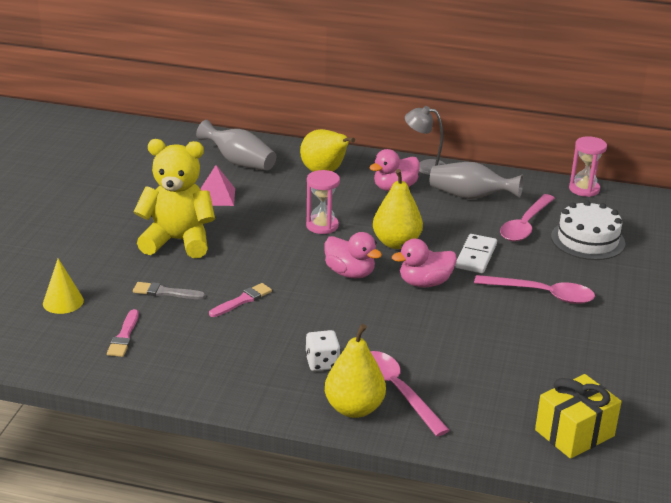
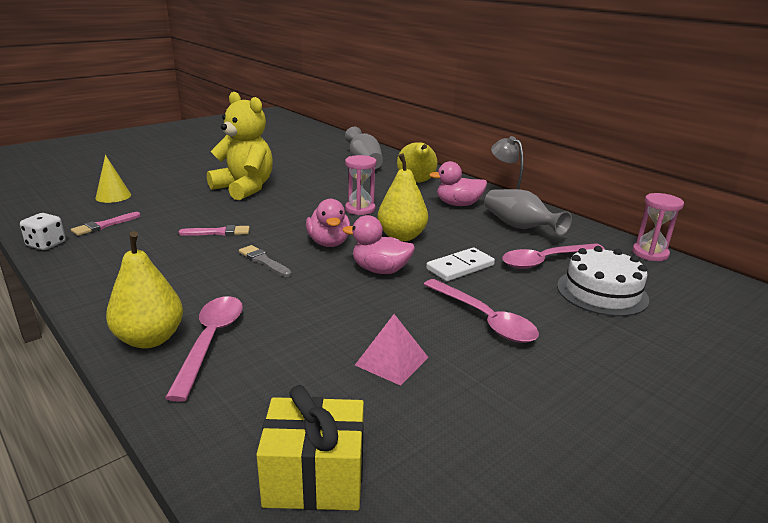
camera: 35 degrees right, 5 degrees down
grey brush [133,282,206,299] -> grey brush moved to [239,245,292,277]
pink pyramid [201,165,235,206] -> pink pyramid moved to [355,314,429,386]
white dice [305,330,340,371] -> white dice moved to [20,213,66,250]

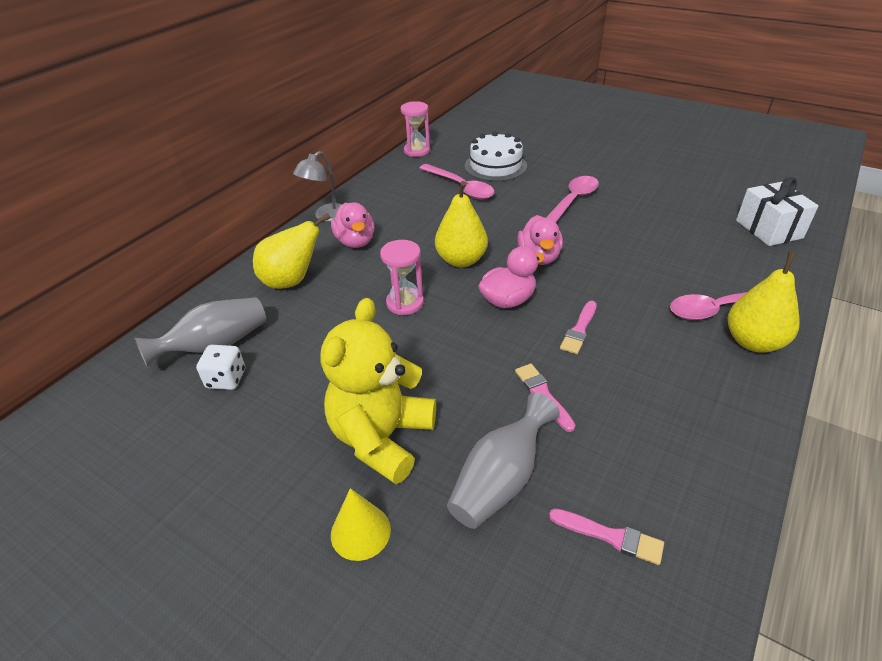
camera: 105 degrees left, 15 degrees up
white dice [20,213,66,250] -> white dice moved to [196,345,245,390]
yellow cone [95,155,131,203] -> yellow cone moved to [331,488,391,561]
grey brush [239,245,292,277] -> pink brush [560,301,597,354]
yellow gift [256,385,364,510] -> white gift [736,177,819,246]
pink pyramid [355,314,429,386] -> none
white domino [426,248,495,281] -> none
grey vase [484,189,572,236] -> grey vase moved to [447,392,560,529]

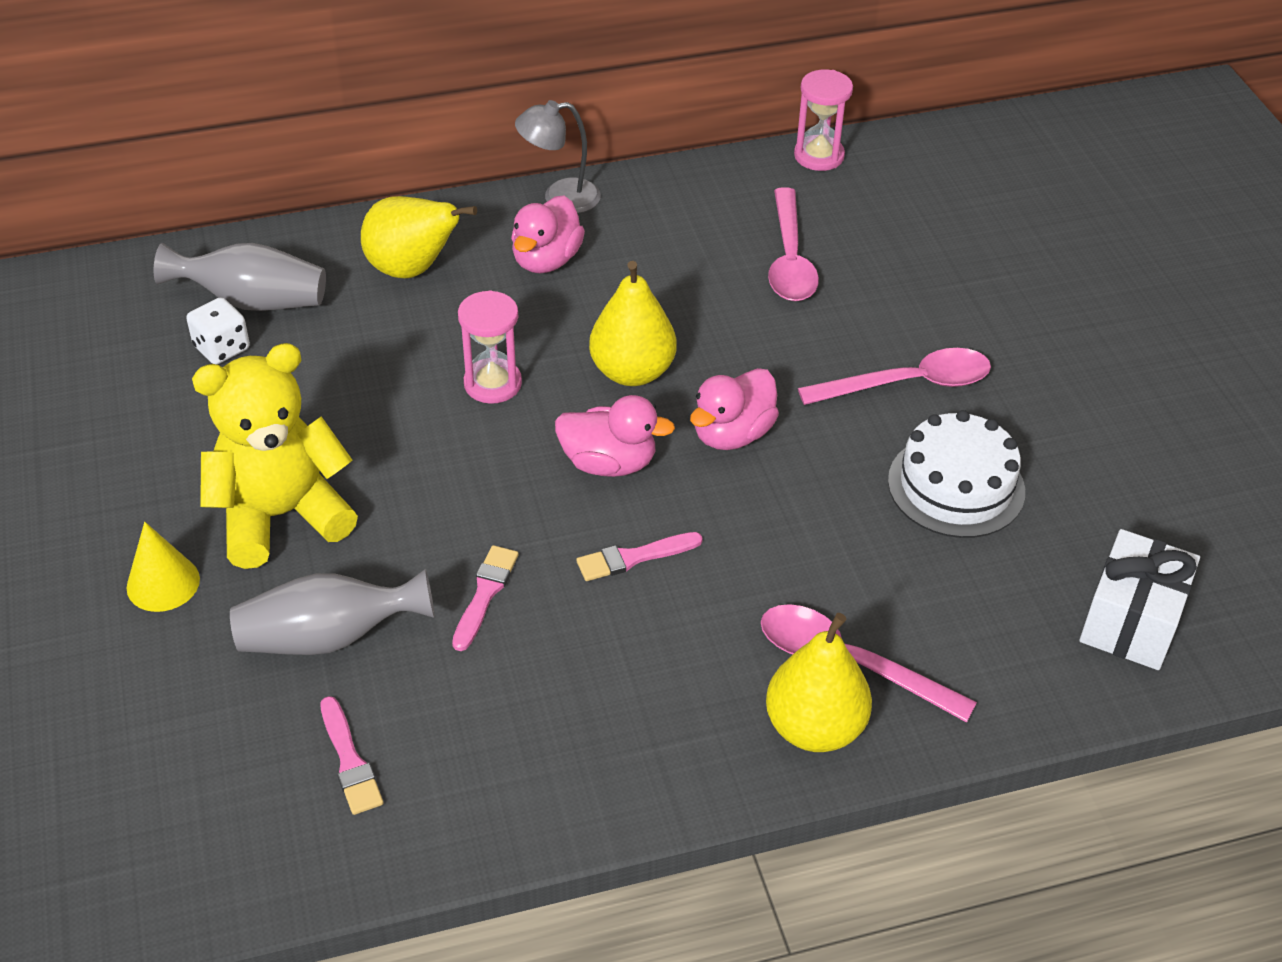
camera: 40 degrees right, 5 degrees up
white cake [465,132,527,181] -> white cake moved to [888,410,1025,538]

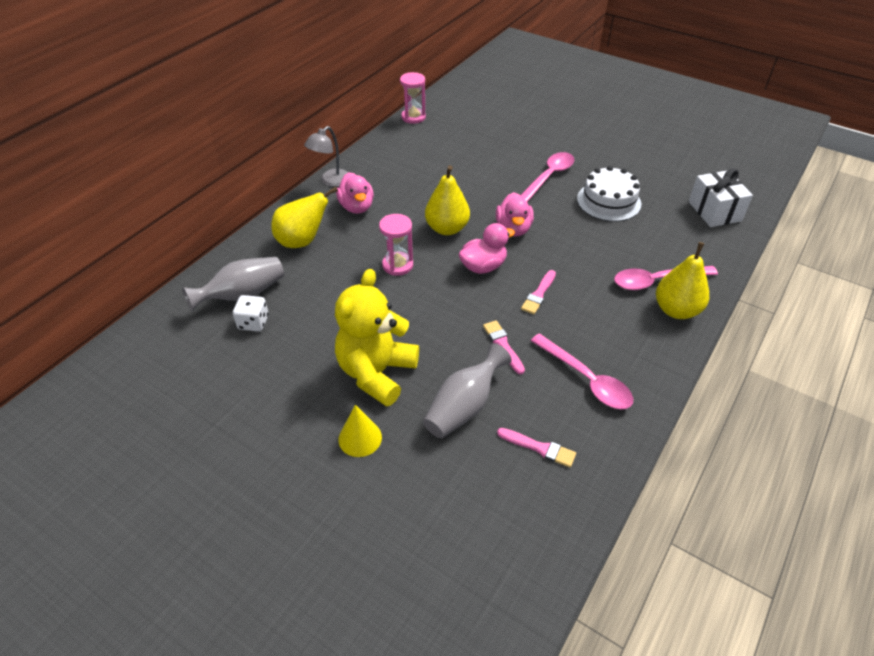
camera: 40 degrees left, 0 degrees up
pink spoon [768,187,819,301] -> pink spoon moved to [531,333,633,409]

